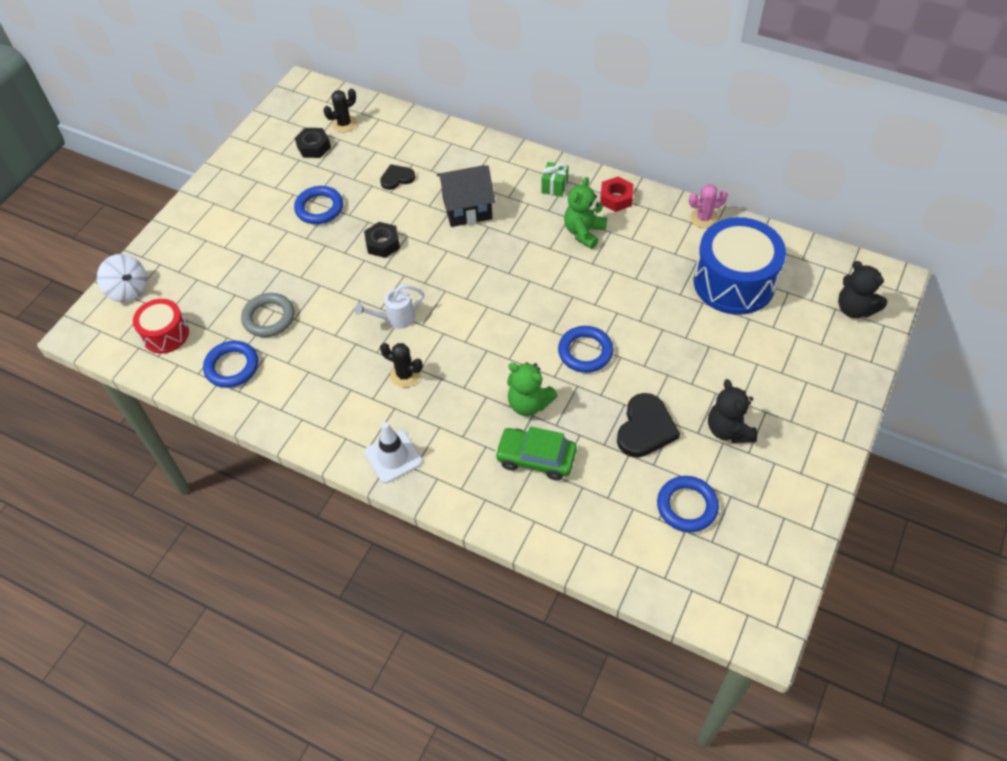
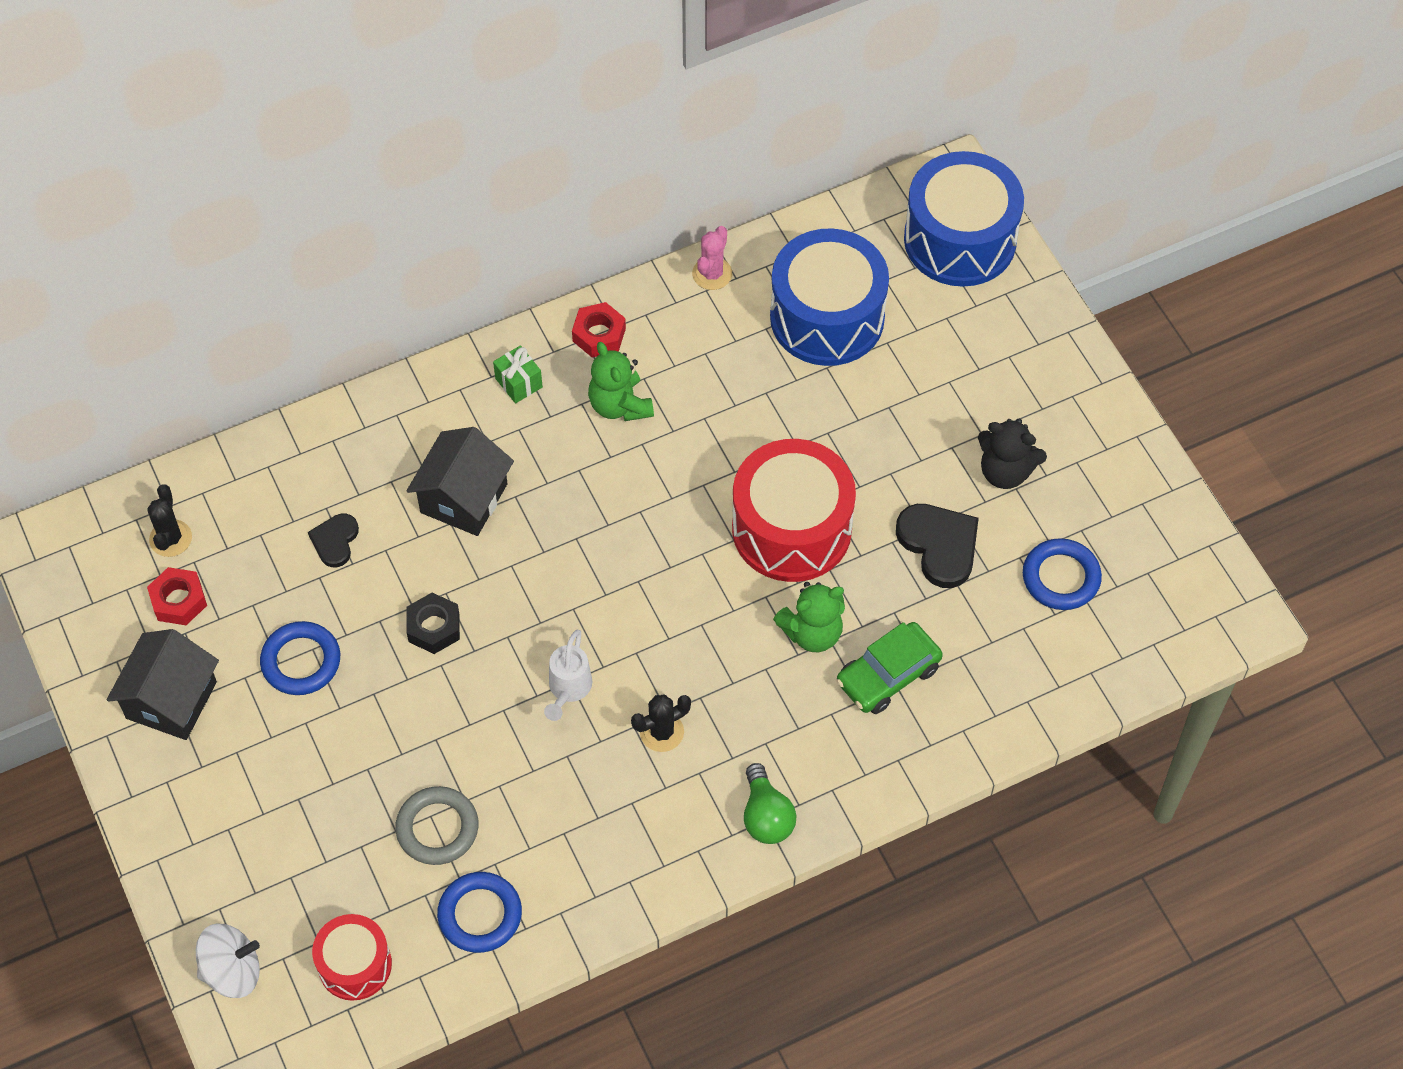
camera: 55 degrees left, 5 degrees up
black nut [295,128,331,158] -> red nut [147,567,207,625]
white traffic cone [364,422,422,483] -> green light bulb [744,763,797,844]
blue ring [558,326,613,373] -> red drum [732,439,856,582]
black teddy bear [838,261,888,318] -> blue drum [904,151,1024,287]
none -> black house [107,629,219,740]

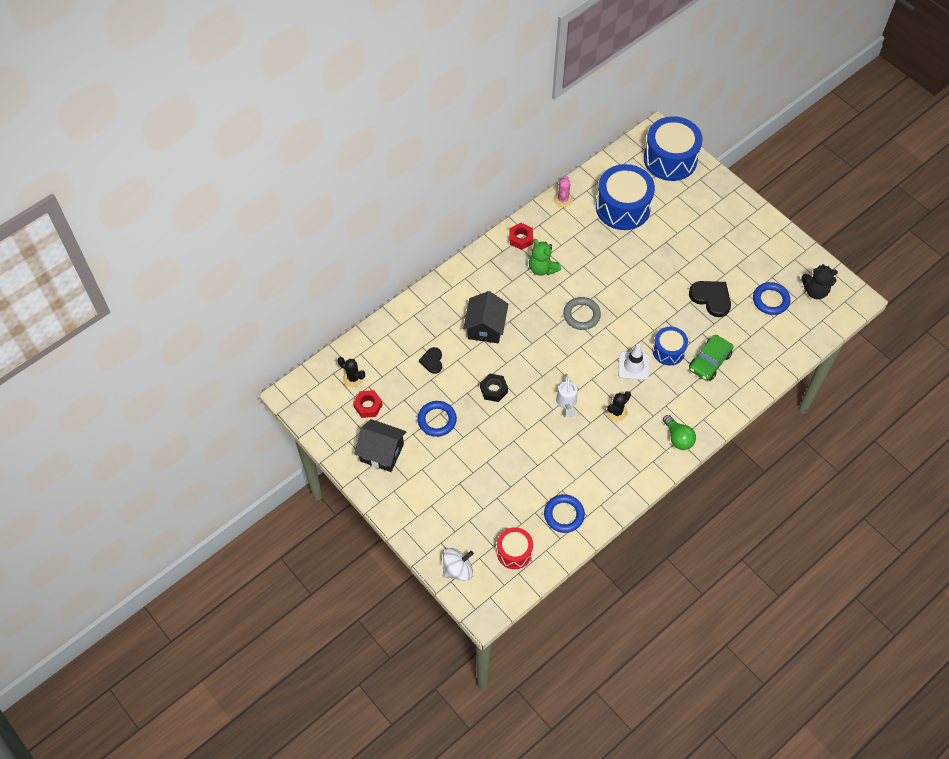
camera: 15 degrees left, 0 degrees up
black house [107,629,219,740] -> black house turned 75 degrees counterclockwise [354,419,406,472]
black cactus [147,485,192,557] -> black cactus turned 45 degrees counterclockwise [338,357,365,387]
grey ring [395,786,478,865] -> grey ring moved to [563,297,601,330]
green gift [493,345,543,403] -> none
red drum [732,439,856,582] -> none
green teddy bear [773,582,845,652] -> blue drum [652,327,688,365]
black teddy bear [978,419,1047,489] -> black teddy bear moved to [801,264,838,299]
none -> white traffic cone [618,344,649,380]

